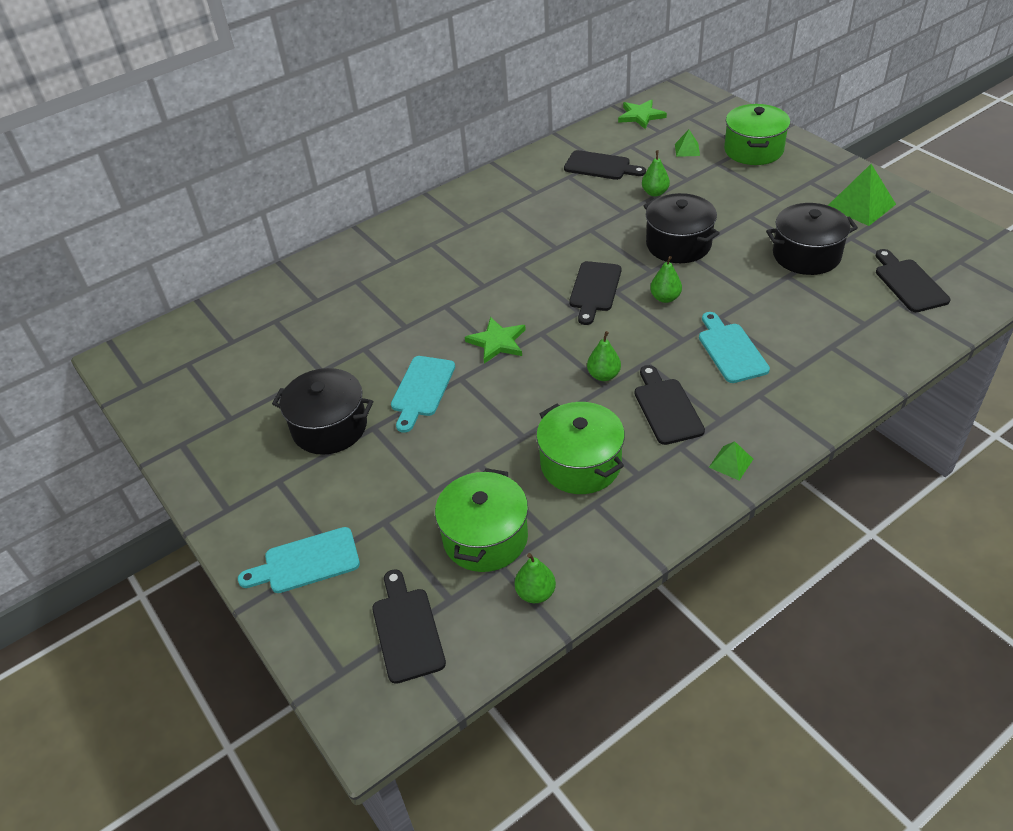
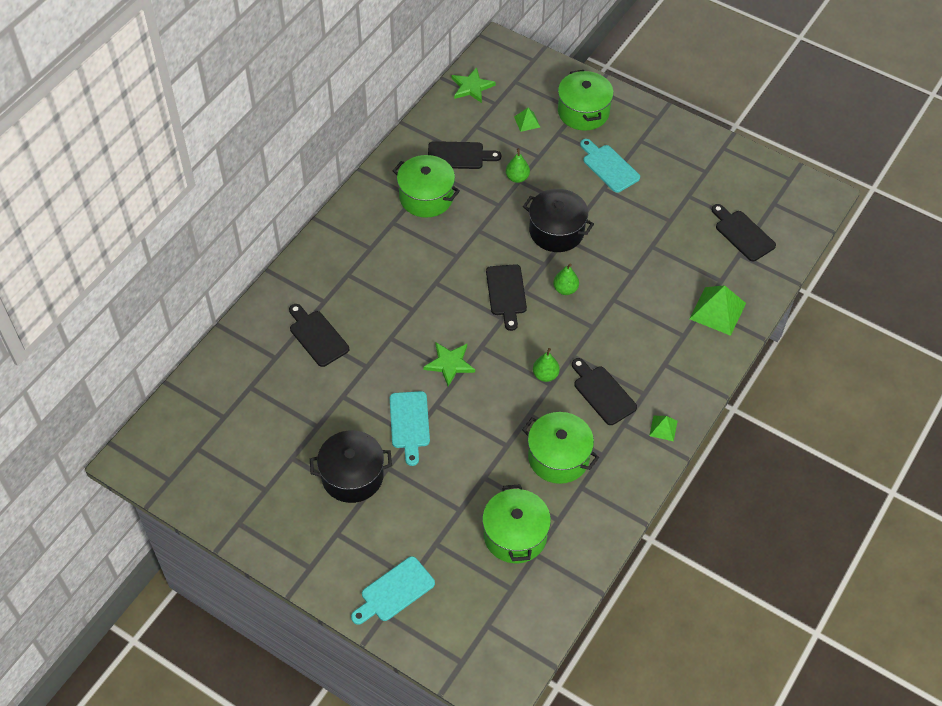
camera: 25 degrees left, 10 degrees up
black cutting board [372,569,446,684] -> black cutting board moved to [289,304,349,367]
green pear [515,553,556,603] -> none
turquoise cutting board [699,312,770,383] -> turquoise cutting board moved to [580,139,640,193]
black pot [766,203,858,275] -> none
green pyramid [828,164,896,226] -> green pyramid moved to [689,285,746,336]
none -> green pot [393,155,460,218]

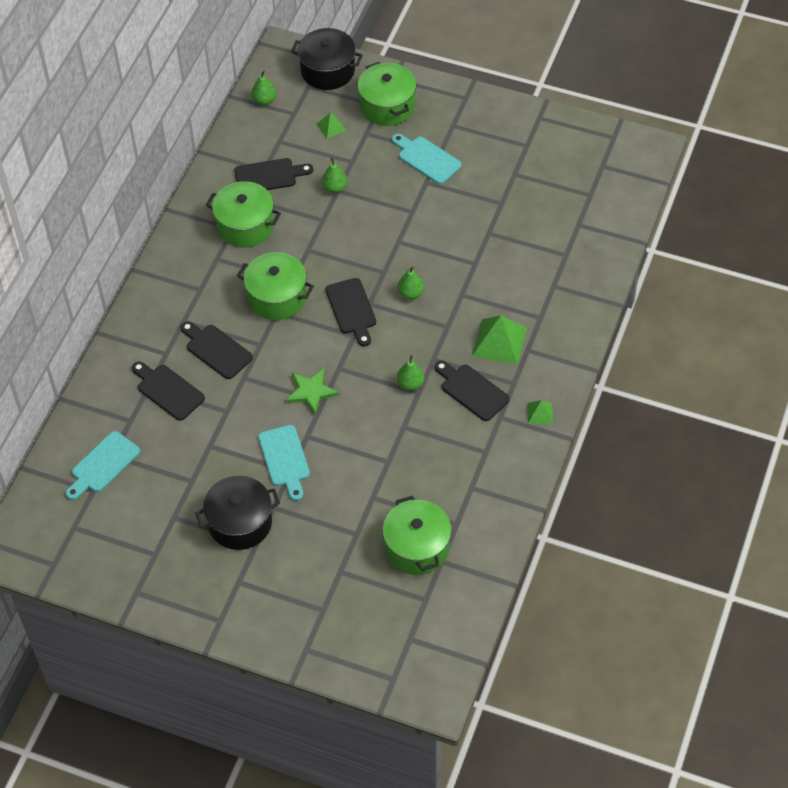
camera: 10 degrees left, 0 degrees up
turquoise cutting board [351,556,435,625] -> turquoise cutting board moved to [66,431,140,500]
green star [451,67,496,103] -> green pear [251,70,276,105]
green pot [522,412,599,484] -> green pot moved to [237,252,314,320]
black pot [523,189,594,252] -> black pot moved to [291,28,363,90]
green pyramid [689,285,746,336] -> green pyramid moved to [472,315,527,365]
black cutting board [711,204,776,261] -> black cutting board moved to [181,321,253,379]

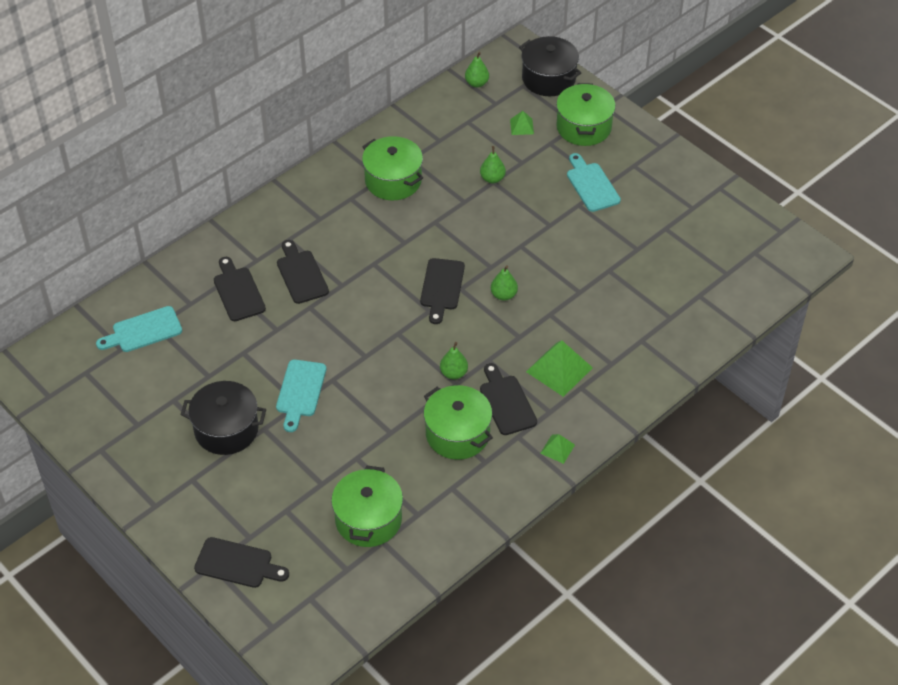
camera: 25 degrees right, 5 degrees down
black cutting board [234,158,313,190] -> black cutting board moved to [194,537,289,588]
green pot [237,252,314,320] -> green pot moved to [424,385,493,460]
green star [285,368,339,415] -> none

